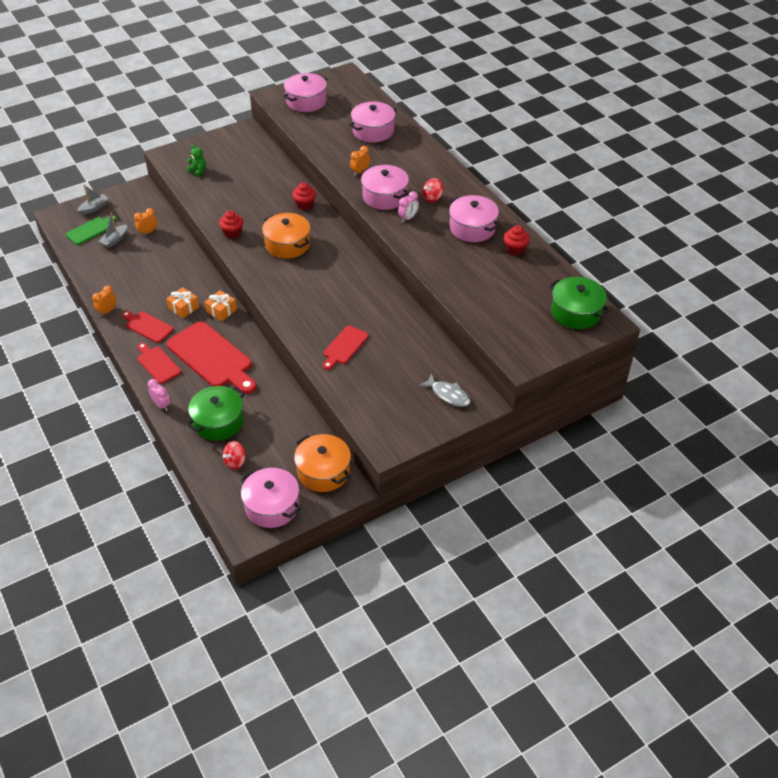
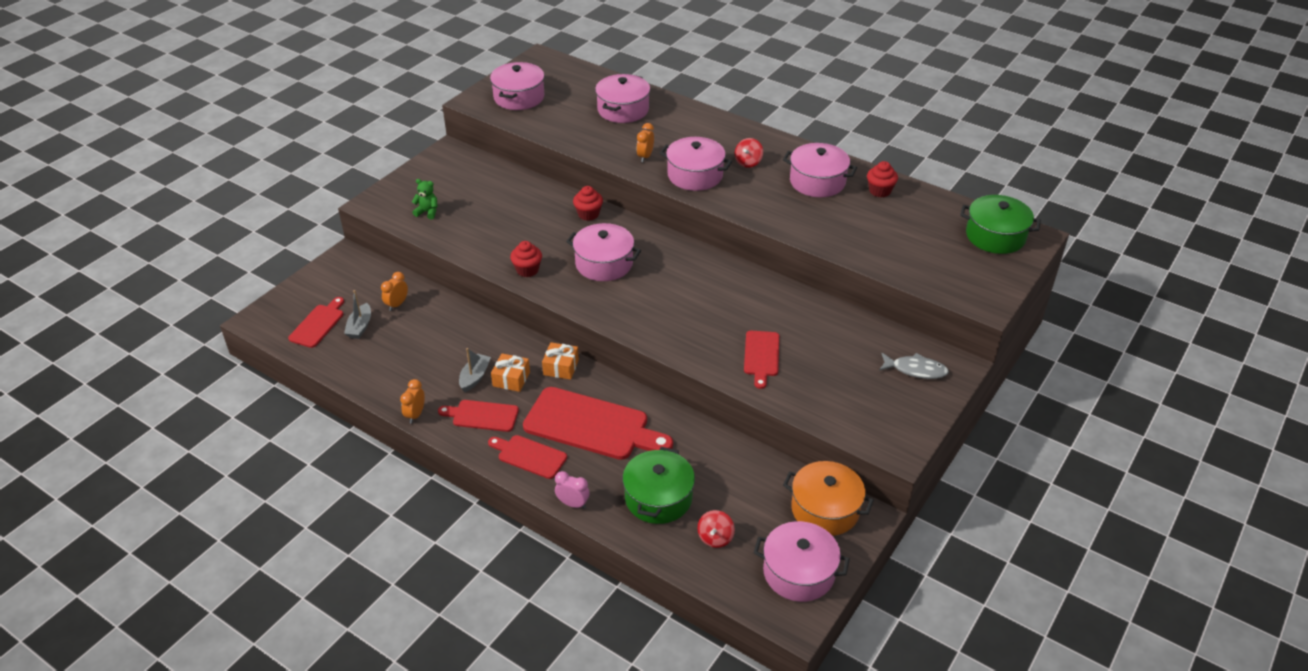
camera: 25 degrees left, 5 degrees down
green cutting board [66,215,117,245] -> red cutting board [288,297,344,348]
grey boat [77,185,109,215] -> grey boat moved to [459,348,491,392]
orange pot [262,213,310,259] -> pink pot [566,223,641,281]
pink clock [398,191,419,222] -> none

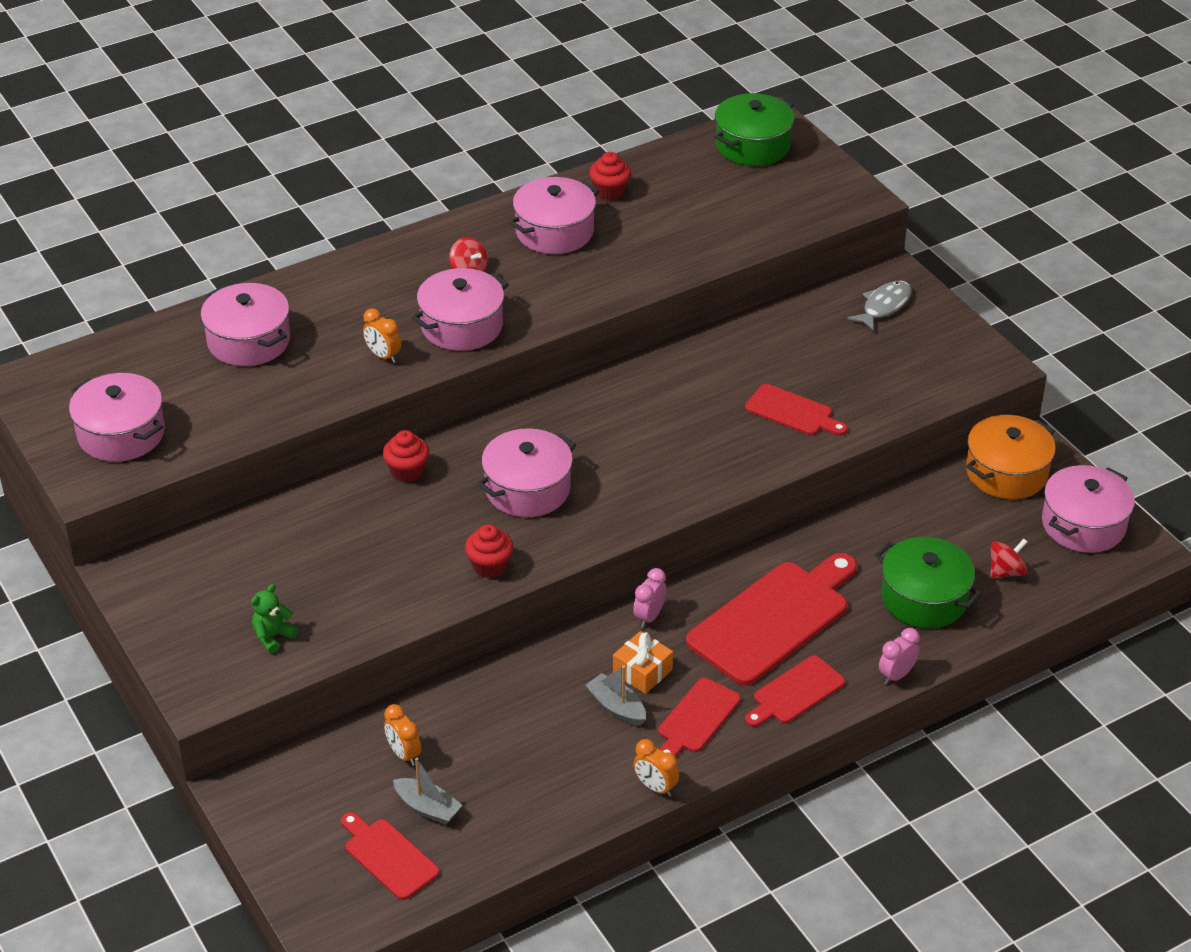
camera: 65 degrees left, 0 degrees up
orange gift [542,342,579,380] -> pink clock [633,568,667,628]
red spinning top [697,510,735,548] -> red spinning top turned 75 degrees counterclockwise [990,539,1027,578]

